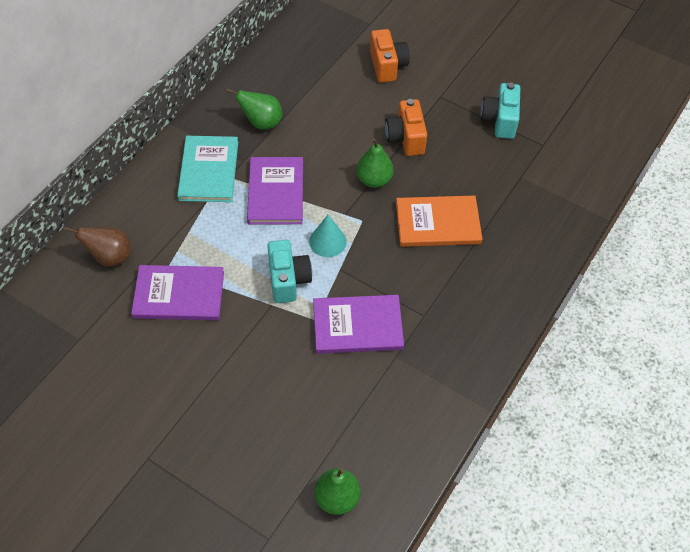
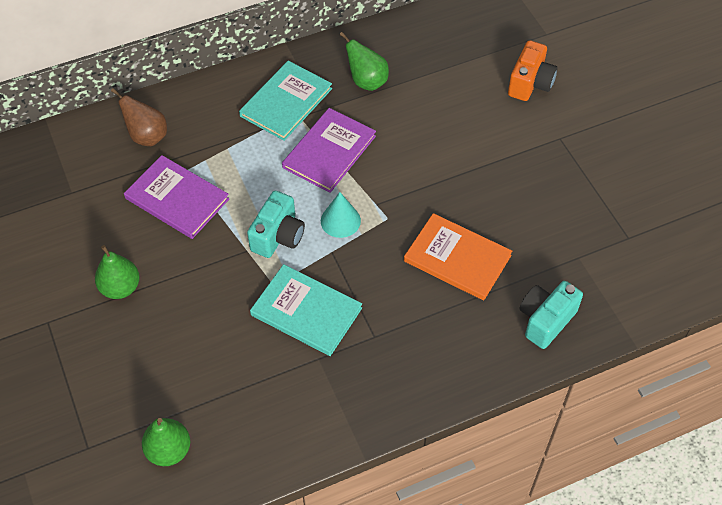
camera: 35 degrees right, 0 degrees up
purple book [313,295,404,354] -> turquoise book [250,264,362,356]
green pear [356,138,394,188] -> green pear moved to [95,245,140,299]
orange camera [385,99,427,156] -> none
turquoise camera [480,82,520,139] -> turquoise camera moved to [519,281,583,349]

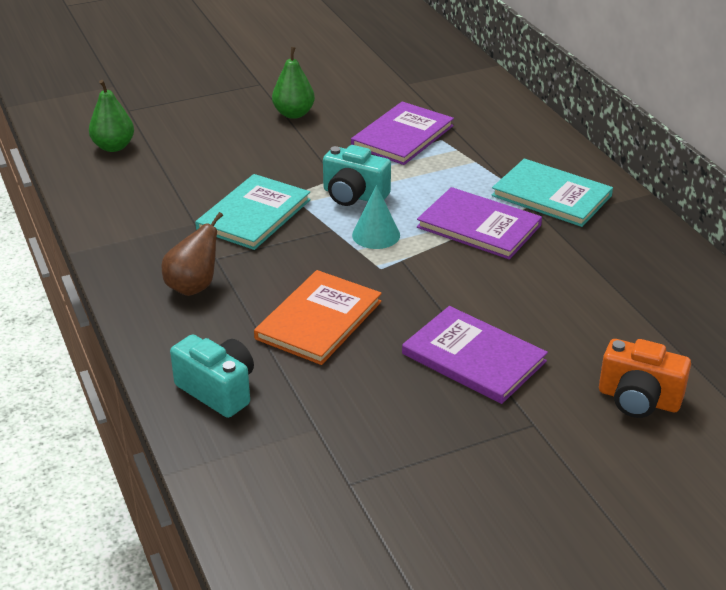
camera: 90 degrees right, 20 degrees down
brown pear [111,88,167,146] -> brown pear moved to [162,212,223,296]
green pear [340,32,389,91] -> none
none -> purple book [402,306,548,404]

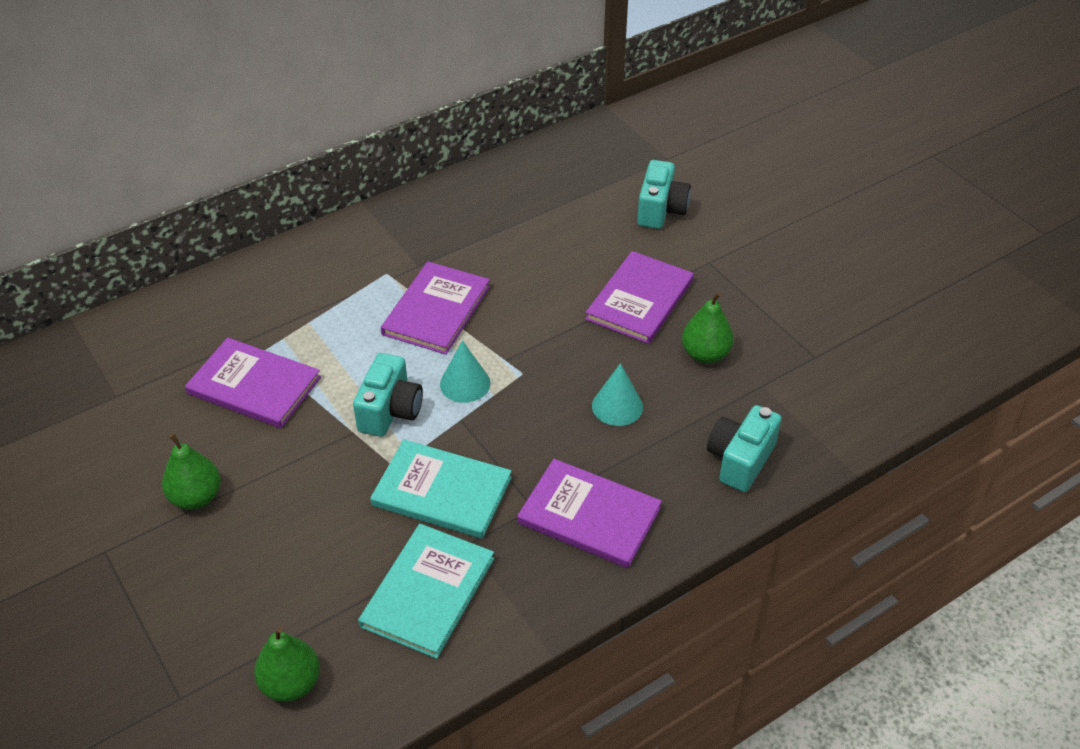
camera: 100 degrees left, 10 degrees up
brown pear [162,212,223,296] -> purple book [517,459,662,568]
orange book [254,270,382,365] -> turquoise cone [592,363,643,426]
turquoise book [492,159,613,227] -> turquoise book moved to [358,524,494,659]
orange camera [599,339,691,418] -> turquoise camera [637,160,691,229]
none -> green pear [682,292,734,363]

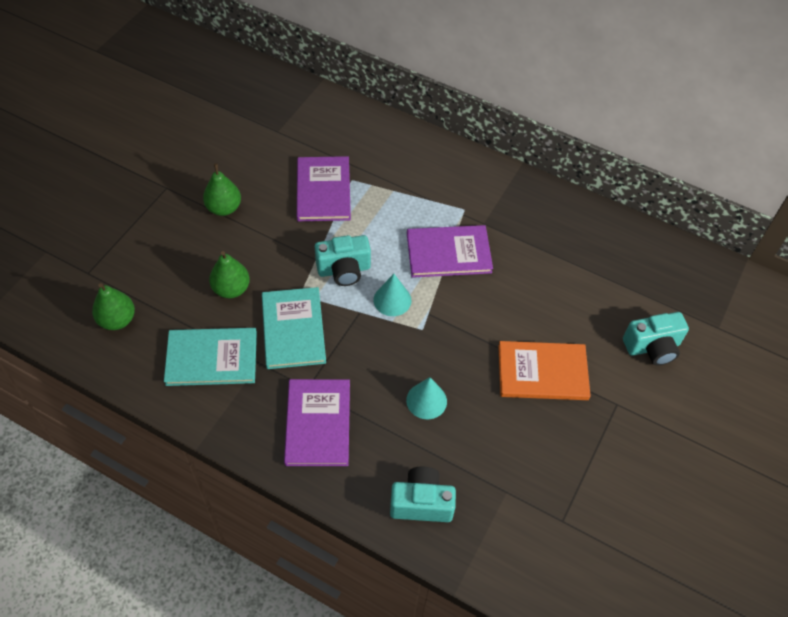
camera: 60 degrees right, 10 degrees up
purple book [585,251,694,344] -> orange book [498,341,591,400]
green pear [682,292,734,363] -> green pear moved to [209,251,250,298]

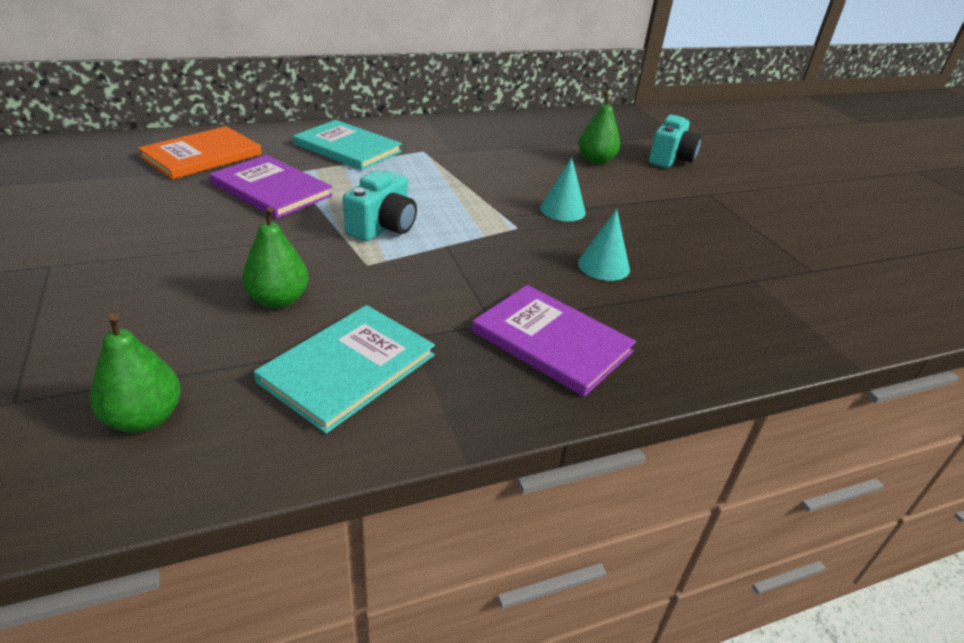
camera: 50 degrees left, 20 degrees down
green pear [203,163,241,216] -> green pear moved to [579,91,620,165]
turquoise book [262,287,326,369] -> turquoise book moved to [293,120,402,170]
turquoise cone [373,274,412,316] -> turquoise cone moved to [540,157,586,221]
turquoise camera [390,467,456,522] -> none
purple book [407,225,493,278] -> none
orange book [498,341,591,400] -> orange book moved to [138,126,262,180]

